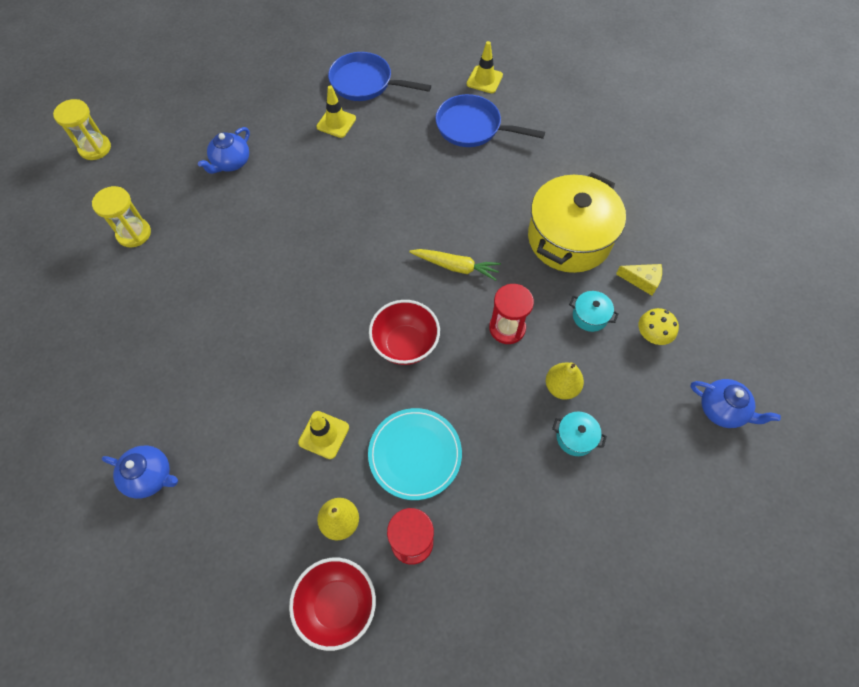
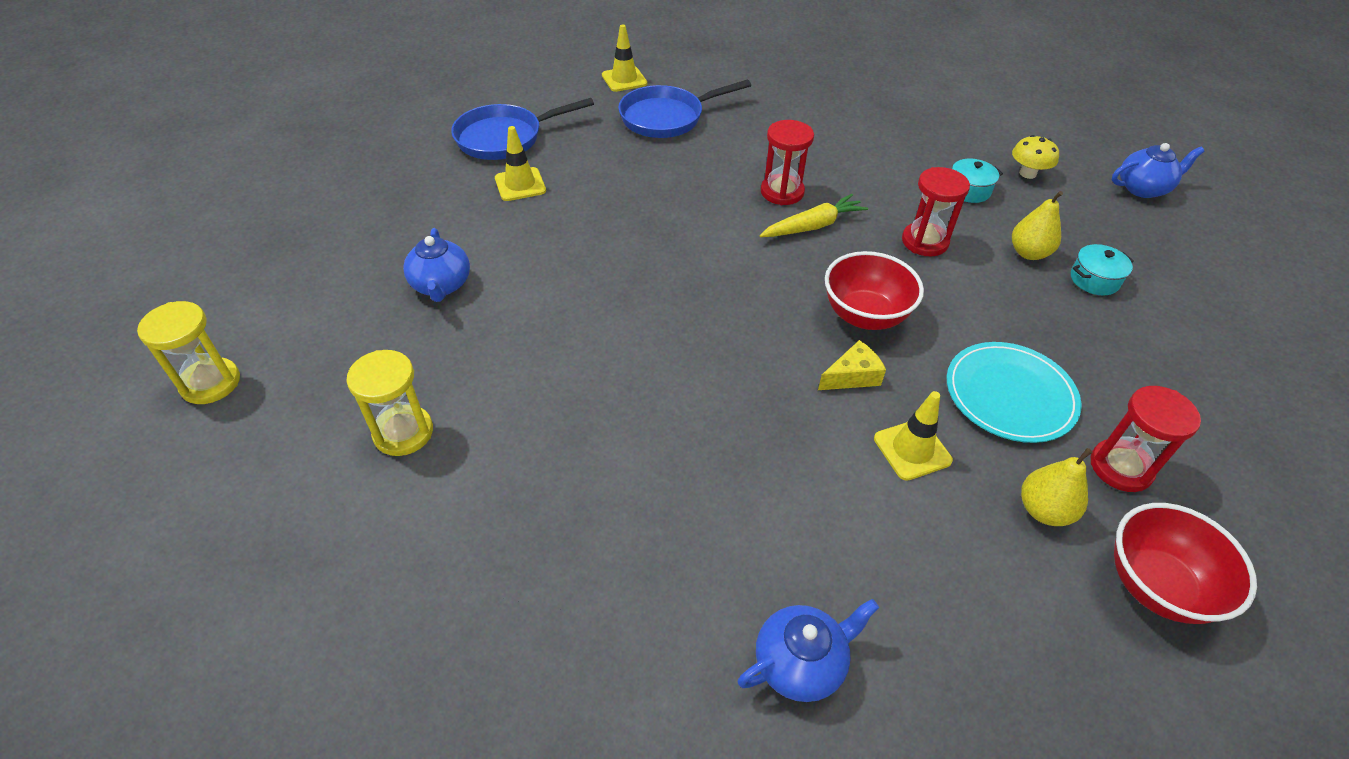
camera: 45 degrees left, 15 degrees down
yellow pot [528,172,626,273] -> none
yellow cheese [616,264,662,296] -> yellow cheese moved to [818,340,886,390]
none -> red hourglass [761,120,814,205]

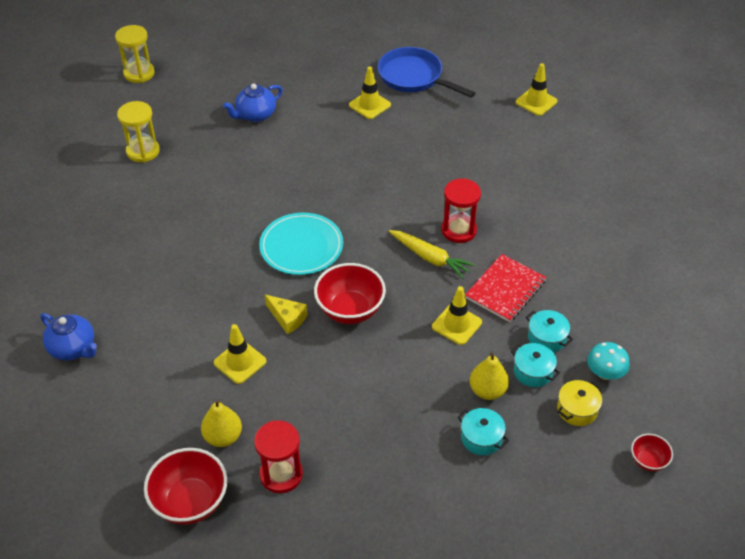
camera: 65 degrees right, 0 degrees up
blue pan [618,80,751,138] -> none
red hourglass [902,167,970,256] -> yellow traffic cone [432,286,482,345]
turquoise plate [947,342,1082,443] -> turquoise plate moved to [259,212,343,275]
yellow mushroom [1012,135,1059,179] -> turquoise mushroom [587,342,630,380]
blue teapot [1112,143,1204,198] -> red bowl [631,434,673,471]
none -> red notebook [465,254,546,322]
none -> turquoise pot [511,343,560,387]
none -> yellow pot [557,380,602,426]

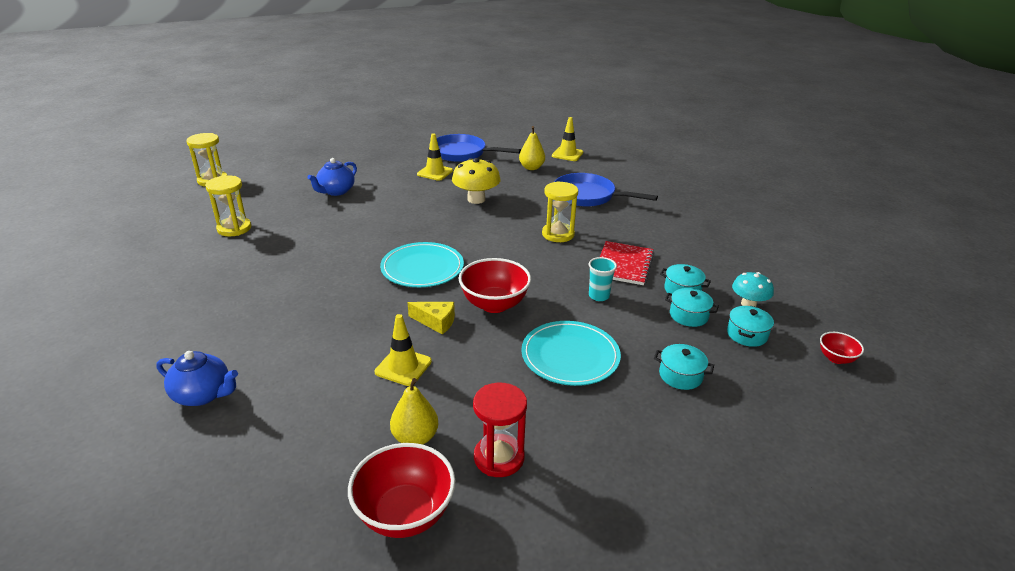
camera: 20 degrees left, 15 degrees down
yellow carrot [389,230,475,279] -> none
yellow traffic cone [432,286,482,345] -> turquoise cup [589,257,617,301]
red hourglass [441,178,481,243] -> yellow hourglass [542,181,578,242]
yellow pear [470,352,509,400] -> yellow pear moved to [519,126,545,170]
yellow pot [557,380,602,426] -> turquoise pot [727,306,774,347]
none -> yellow mushroom [452,158,500,204]
none -> turquoise plate [521,321,621,386]
none -> blue pan [554,173,658,207]

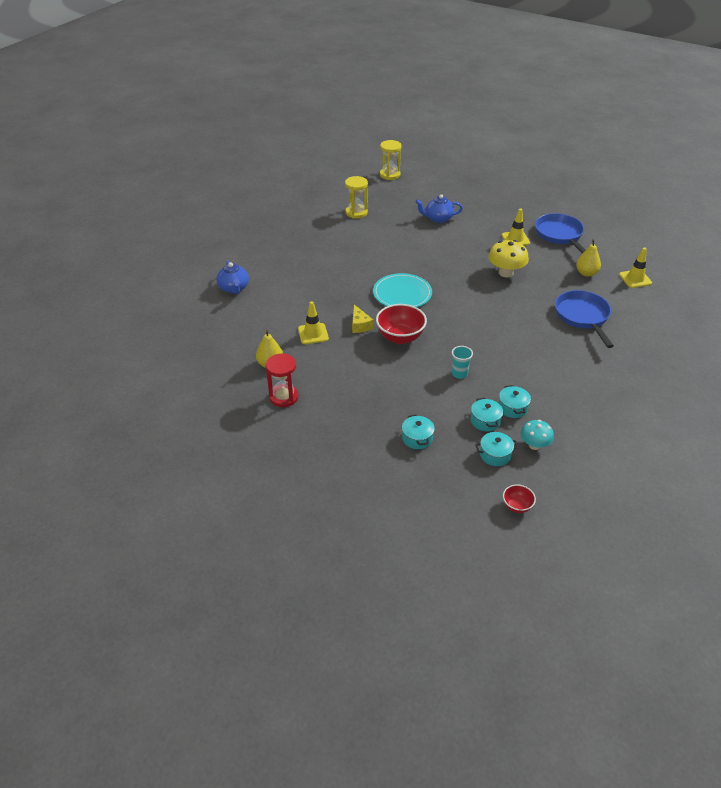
camera: 55 degrees right, 10 degrees up
red bowl [348,443,455,538] -> none
turquoise plate [521,321,621,386] -> none
yellow hourglass [542,181,578,242] -> none
red notebook [600,241,654,285] -> none

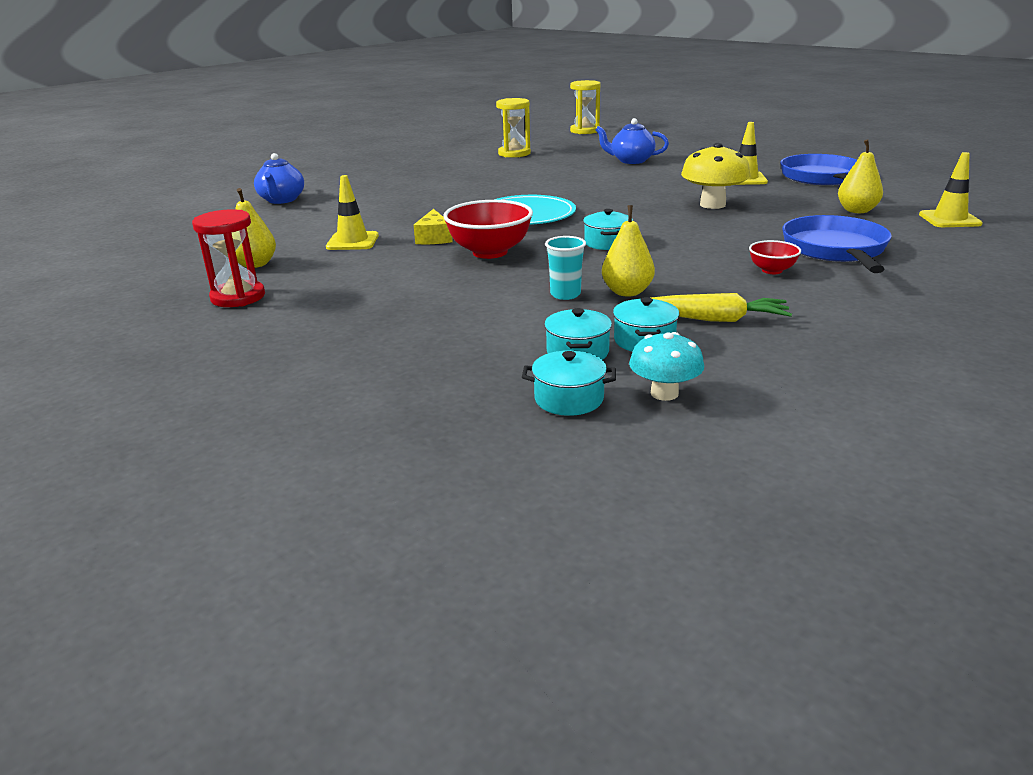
camera: 15 degrees right, 15 degrees down
turquoise pot [402,414,435,449] -> turquoise pot moved to [583,209,633,250]
red bowl [503,484,536,513] -> red bowl moved to [749,240,801,274]
none -> yellow pear [602,205,655,297]
none -> yellow carrot [651,293,792,322]

